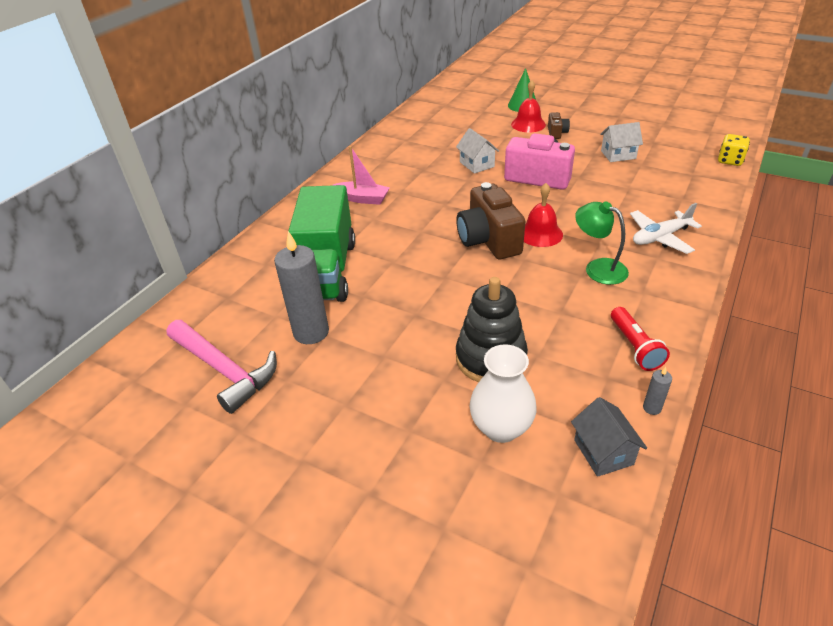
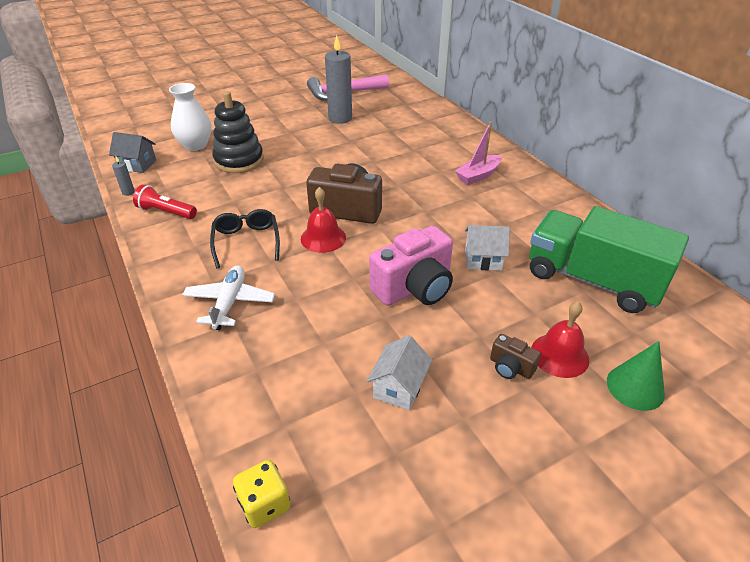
camera: 120 degrees right, 0 degrees up
green truck [288,185,355,302] -> green truck moved to [529,206,689,313]
green lamp [575,201,629,285] -> black glasses [210,209,280,268]

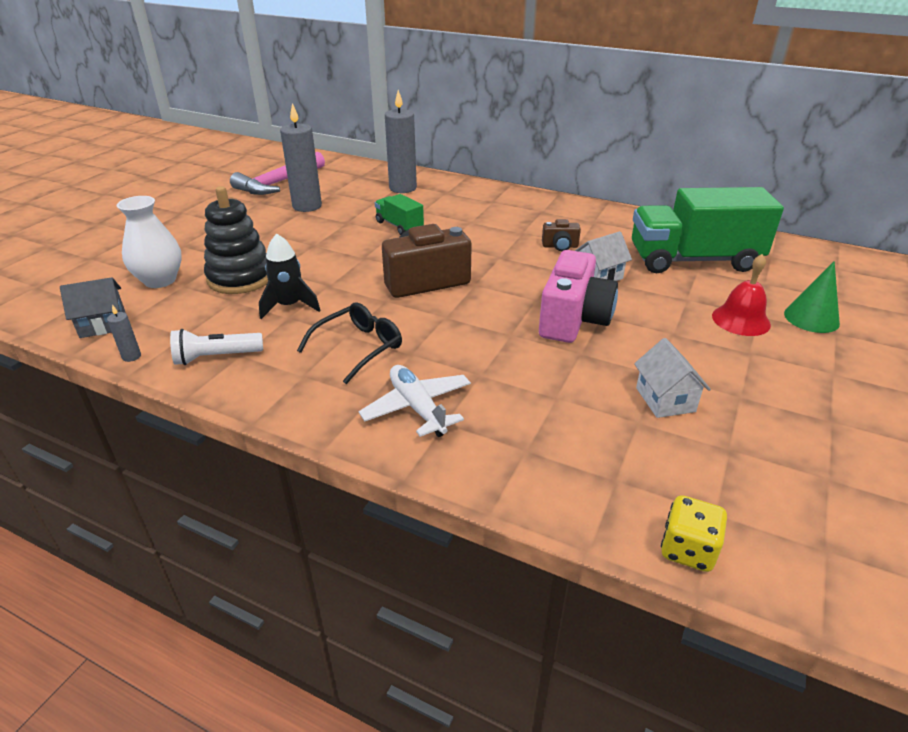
camera: 35 degrees left, 5 degrees down
red flashlight [133,185,197,219] -> white flashlight [170,329,263,365]
black glasses [210,209,280,268] -> black glasses turned 90 degrees clockwise [297,303,402,384]
red bell [301,187,346,253] -> none
pink boat [455,122,502,185] -> none
brown camera [490,334,541,379] -> brown camera moved to [542,219,581,251]
none -> black rocket [259,234,321,319]
none -> green truck [375,194,424,235]
none -> grey candle [385,90,417,193]

